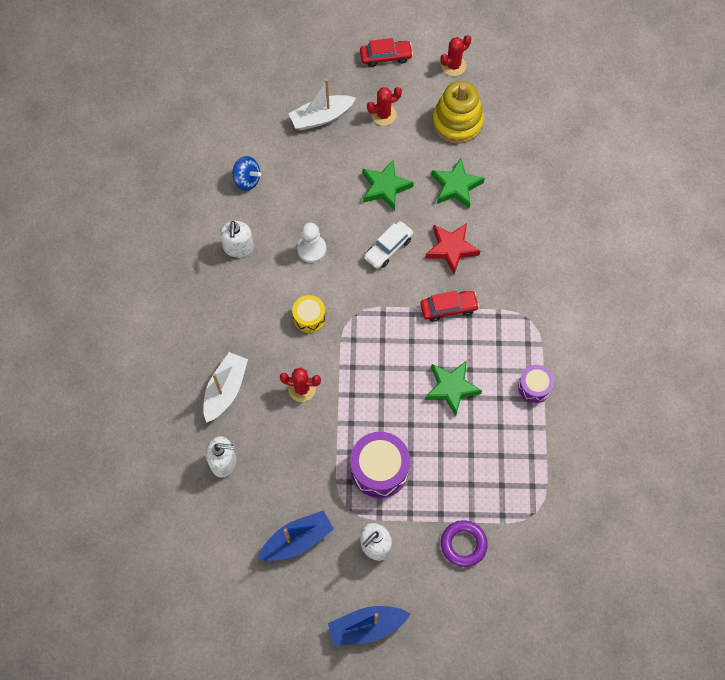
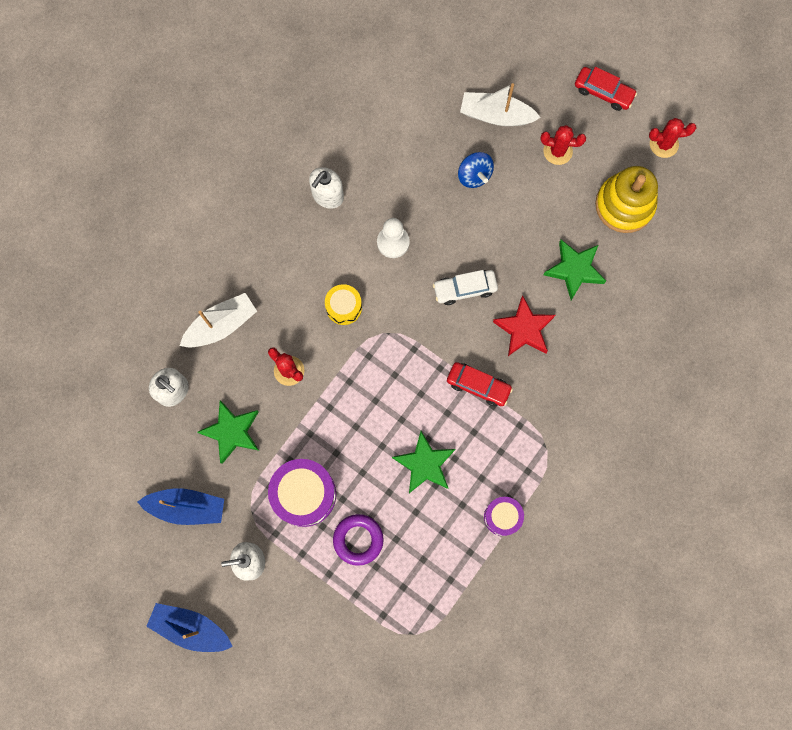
camera: 35 degrees right, 10 degrees up
blue spinning top [232,156,261,191] -> blue spinning top moved to [458,152,494,188]
green star [363,160,414,211] -> green star moved to [197,400,259,464]
purple ring [441,520,488,567] -> purple ring moved to [333,514,384,566]

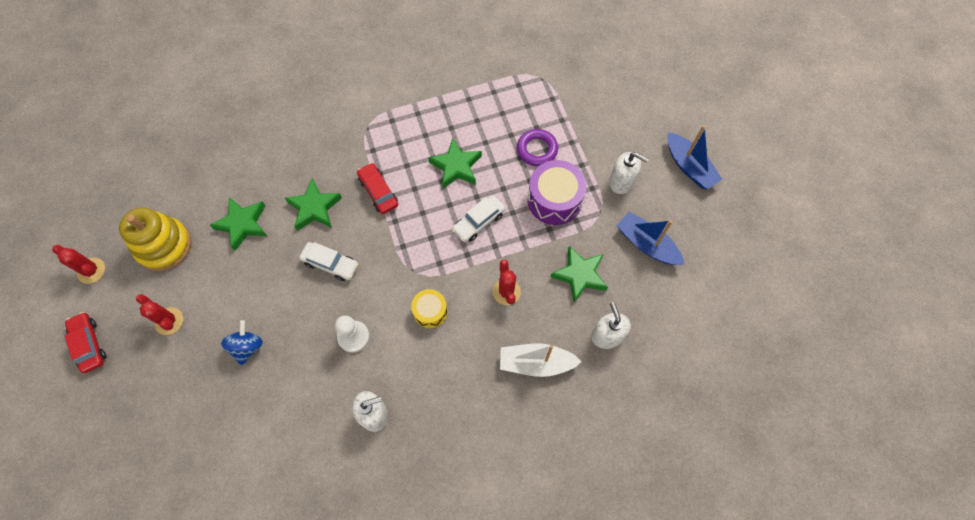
camera: 145 degrees left, 10 degrees down
white boat [460,83,541,126] -> none
purple drum [484,497,524,536] -> none
red star [493,295,555,356] -> green star [285,178,342,231]
none -> white car [452,195,505,242]

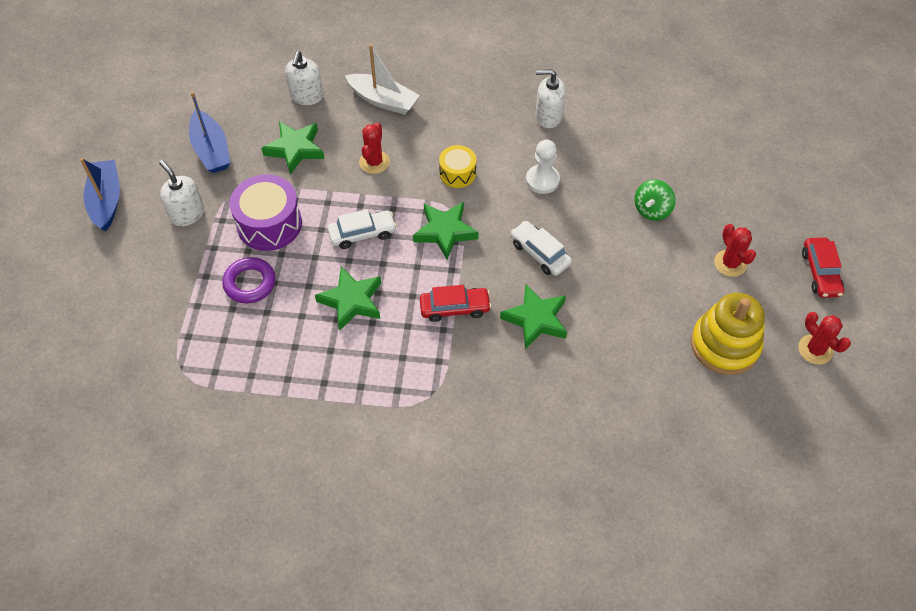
camera: 155 degrees left, 10 degrees down
green star [210,197,267,251] -> green star moved to [413,202,479,259]
blue spinning top [221,320,263,366] -> green spinning top [635,179,676,221]
red car [357,163,398,214] -> red car turned 90 degrees counterclockwise [420,285,491,322]

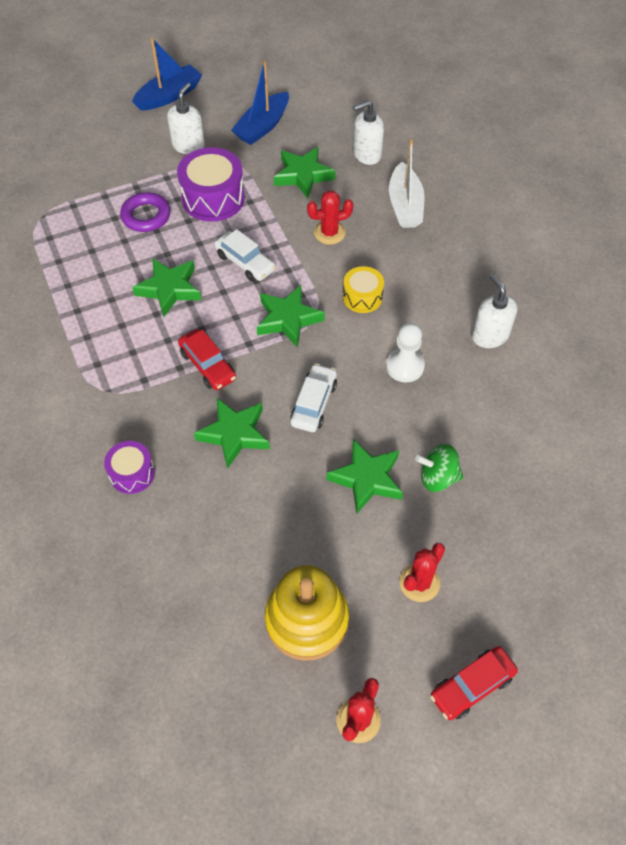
camera: 60 degrees right, 0 degrees up
none -> purple drum [104,441,155,494]
none -> green star [327,439,403,514]

